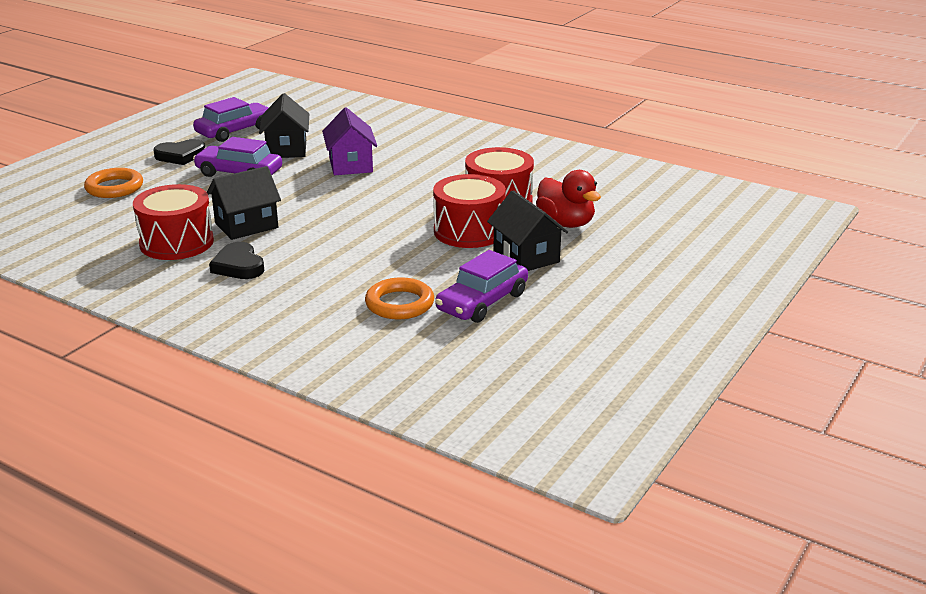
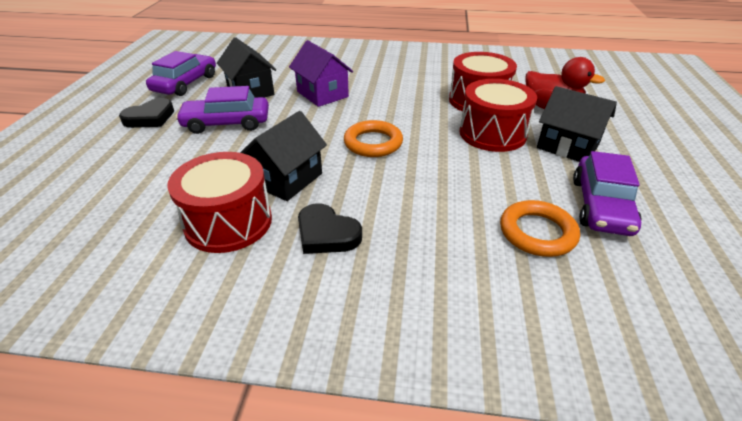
camera: 25 degrees left, 10 degrees up
orange ring [84,168,143,198] -> orange ring moved to [344,120,403,157]

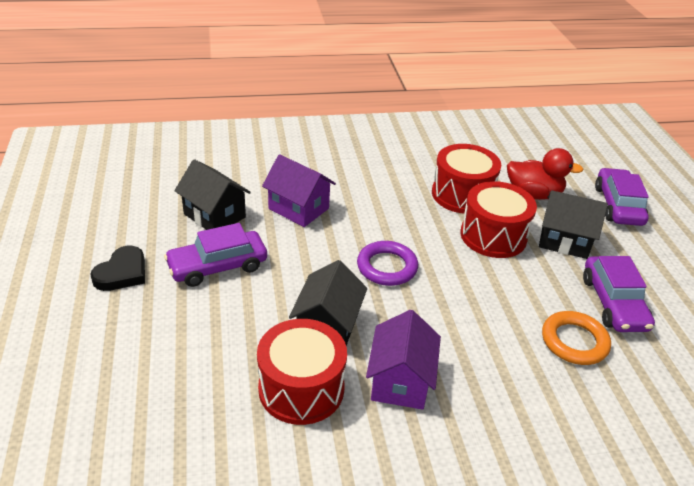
camera: 20 degrees left, 0 degrees up
purple car [146,51,216,96] -> purple car moved to [595,168,649,226]
black heart [298,203,362,254] -> purple house [366,310,441,410]
orange ring [344,120,403,157] -> purple ring [357,241,418,286]

